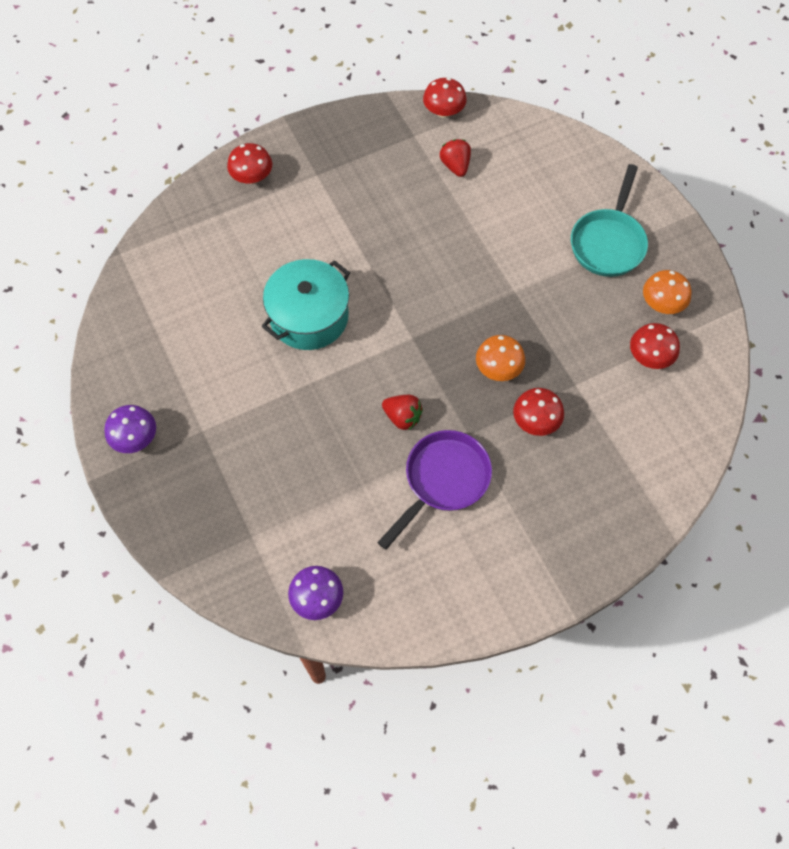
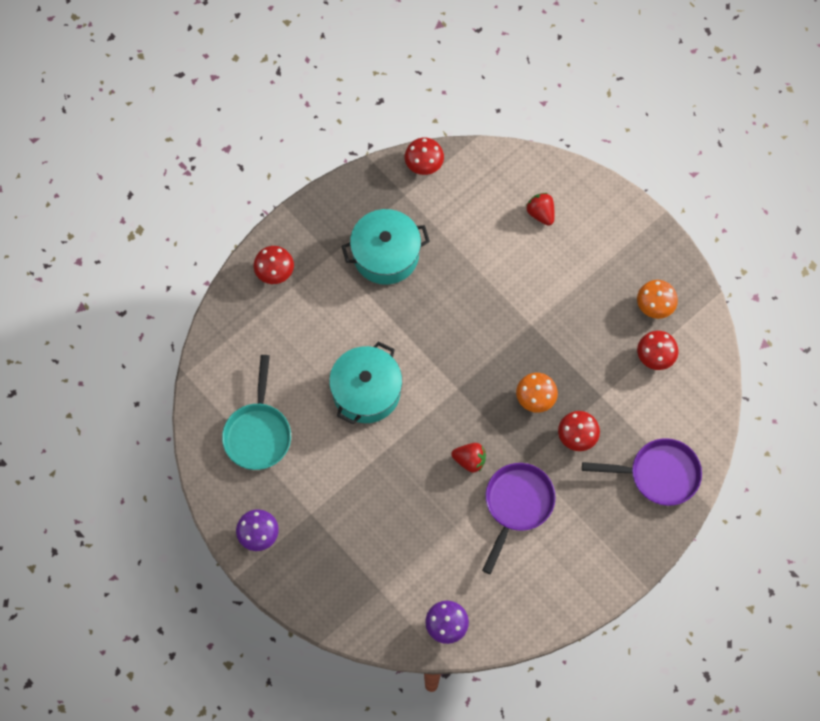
camera: 15 degrees left, 5 degrees up
red strawberry [440,139,471,177] -> red strawberry moved to [526,193,554,226]
turquoise pan [571,164,648,277] -> turquoise pan moved to [222,355,291,470]
none -> turquoise pot [342,209,430,285]
none -> purple pan [582,438,702,506]

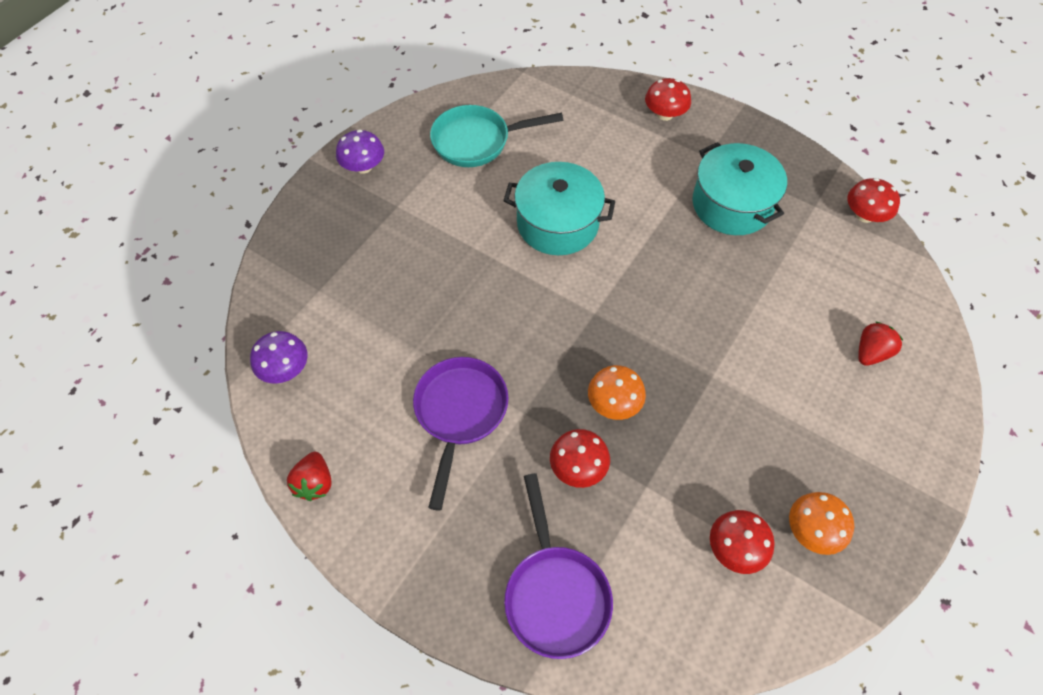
camera: 75 degrees right, 10 degrees down
red strawberry [451,443,486,473] -> red strawberry moved to [287,452,331,501]
purple pan [482,463,555,574] -> purple pan turned 90 degrees counterclockwise [413,357,508,511]

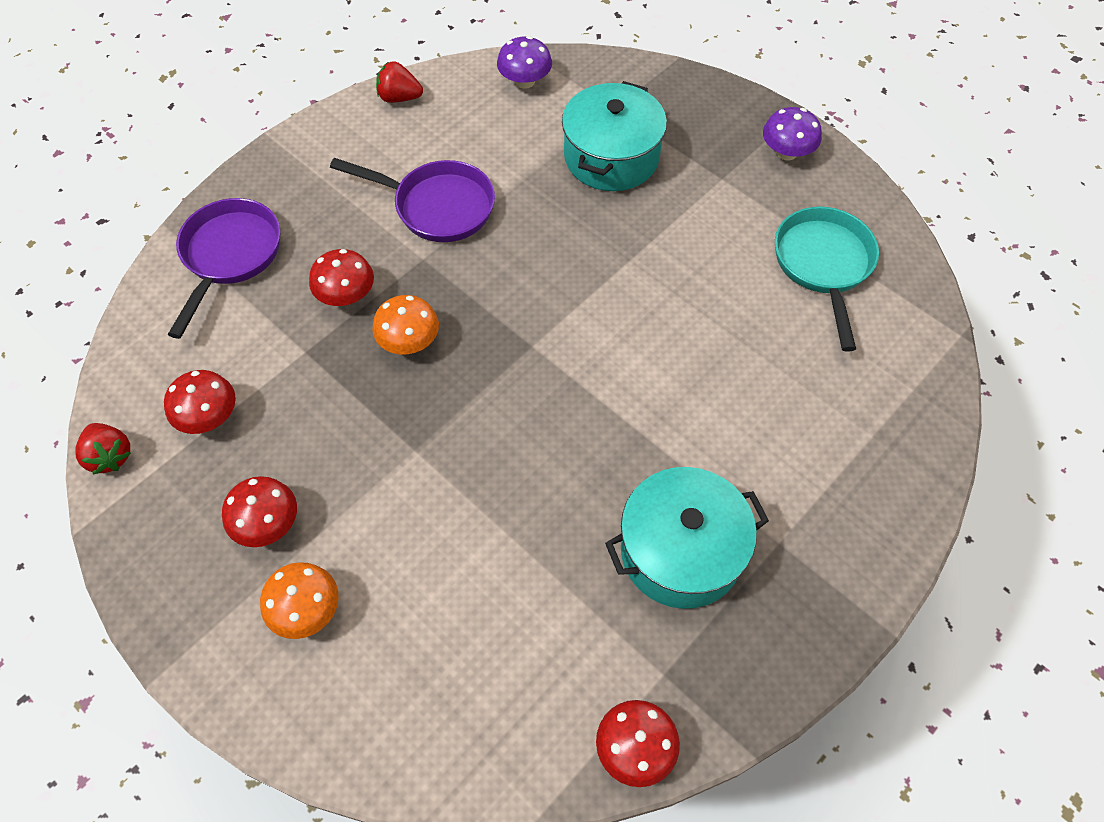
camera: 100 degrees right, 0 degrees up
turquoise pot [503,162,615,255] -> turquoise pot moved to [562,81,667,191]
purple pan [504,473,613,659] -> purple pan turned 105 degrees clockwise [168,198,281,339]
red mushroom [645,78,691,121] -> red mushroom moved to [222,476,297,547]
orange mushroom [789,492,854,555] -> orange mushroom moved to [260,562,339,639]
red strawberry [858,321,903,366] -> red strawberry moved to [75,423,131,475]

